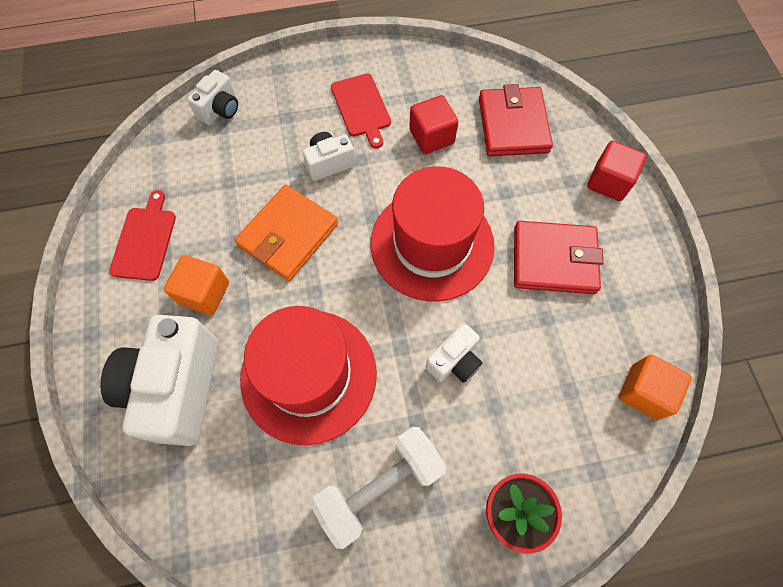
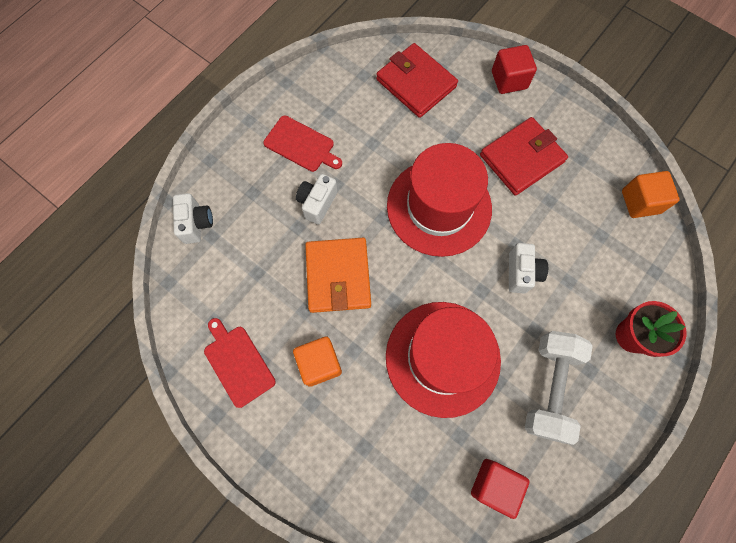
camera: 40 degrees left, 5 degrees up
white camera [100,315,218,446] -> none
red cube [409,95,458,154] -> red cube moved to [471,459,529,519]

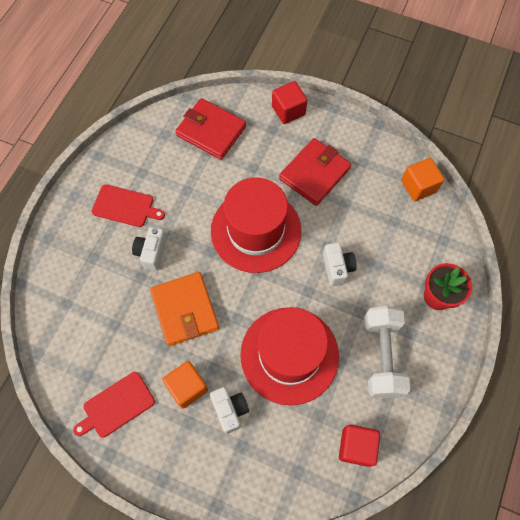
camera: 15 degrees left, 5 degrees down
white camera [173,193,213,244] -> white camera moved to [210,387,249,434]
red cutting board [204,318,276,408] -> red cutting board turned 75 degrees counterclockwise [73,372,155,438]

